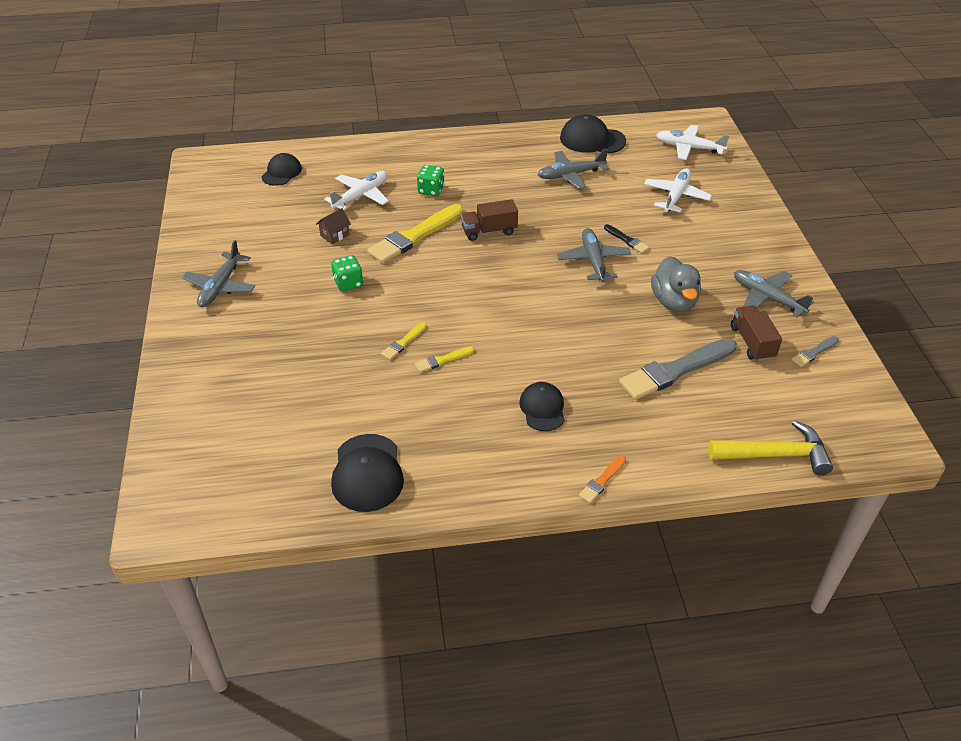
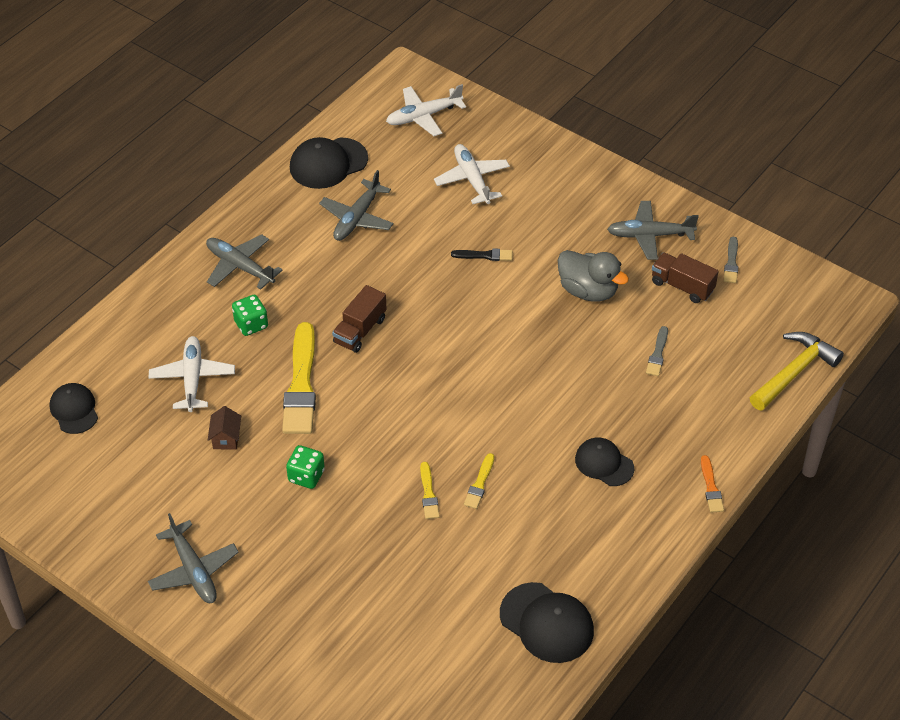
camera: 45 degrees left, 5 degrees up
grey plane [557,228,631,282] -> grey plane moved to [206,234,283,290]
grey brush [619,338,737,400] -> grey brush [646,326,668,376], size x0.47

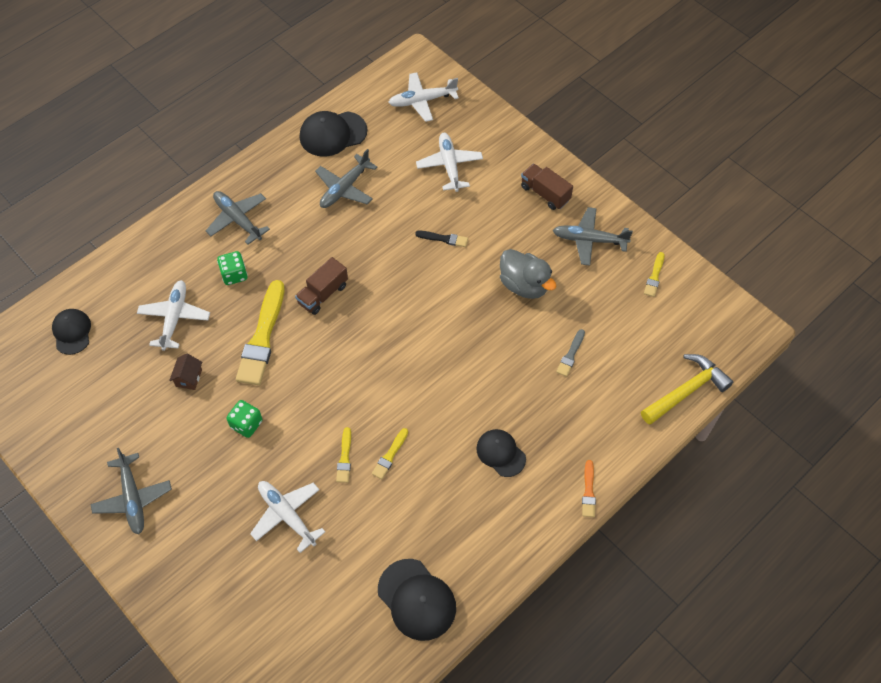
camera: 10 degrees right, 10 degrees up
brown truck [652,253,719,303] -> brown truck moved to [521,163,573,210]
grey brush [724,237,738,283] -> yellow brush [644,252,664,297]
none -> white plane [250,481,325,553]

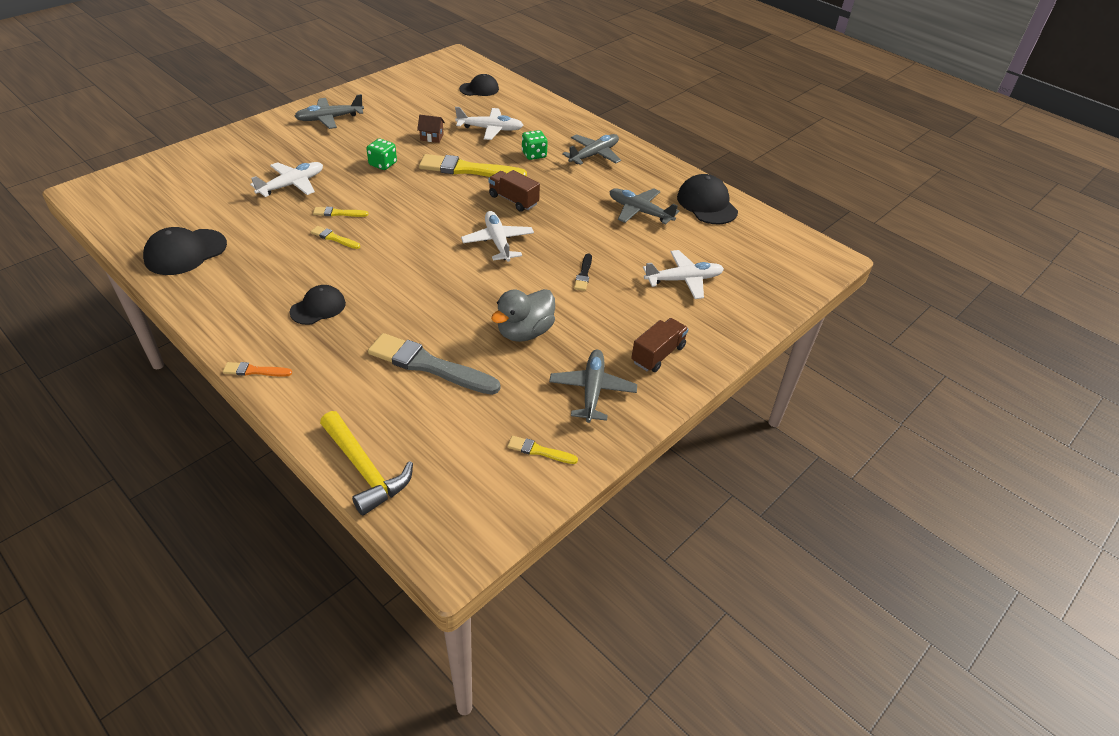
camera: 85 degrees right, 15 degrees down
white plane [388,72,459,122] -> white plane moved to [461,211,534,262]
grey brush [556,329,585,377] -> grey brush [368,333,500,395], size x2.15

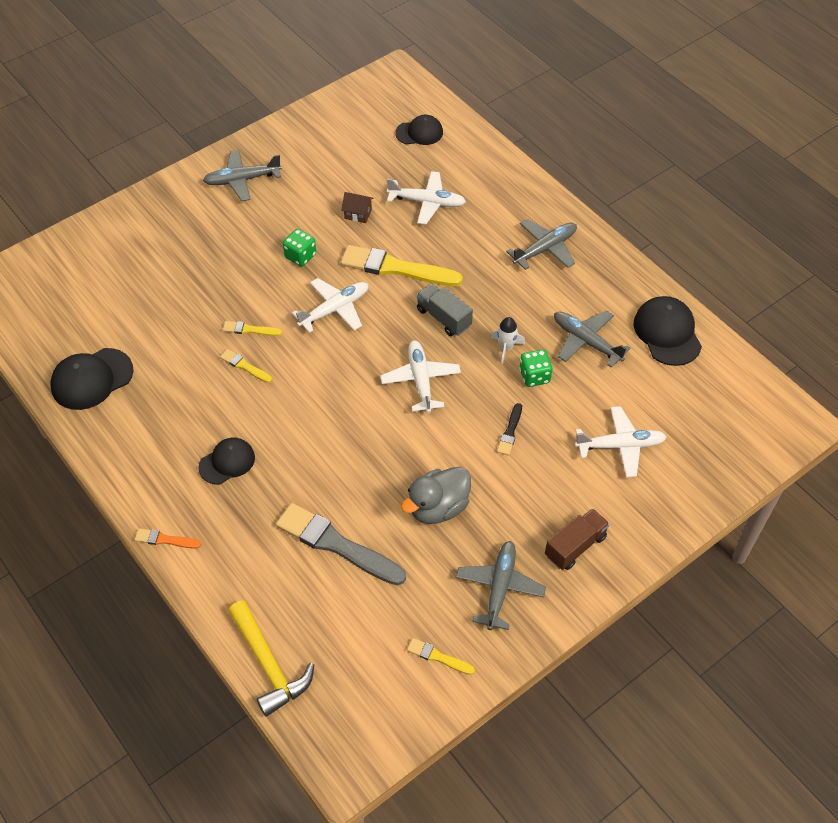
camera: 10 degrees right, 10 degrees up
white plane [250,162,323,197] -> white plane moved to [292,278,368,333]
brown truck [488,170,540,212] -> grey truck [416,283,473,336]
green dice [522,130,548,160] -> green dice moved to [519,350,552,387]
none -> white rocket [491,317,525,364]

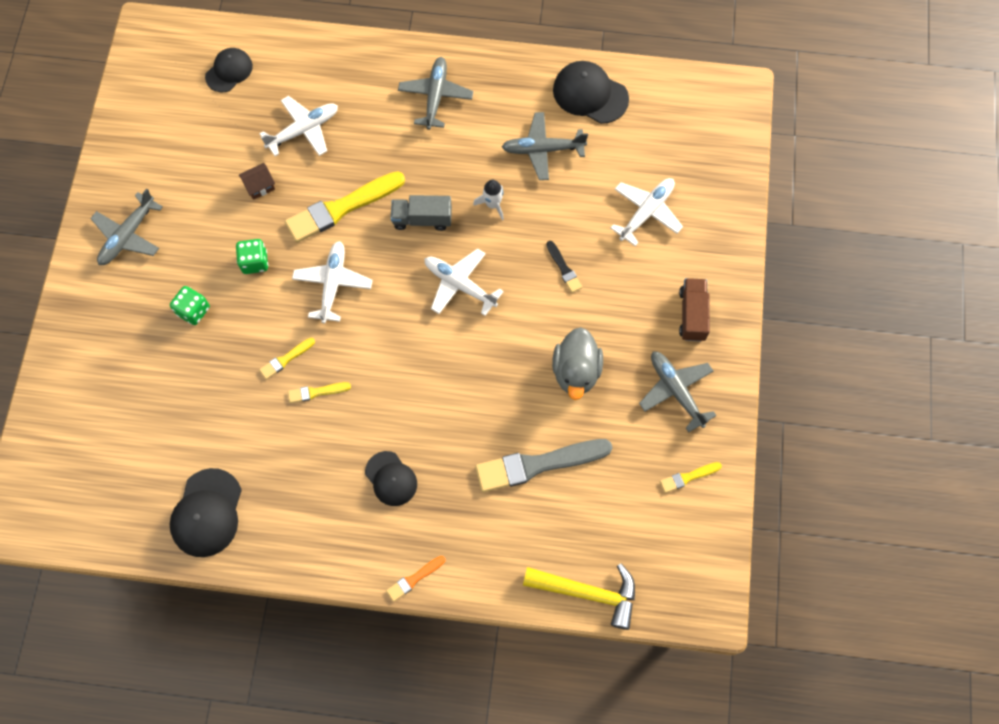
camera: 45 degrees left, 15 degrees up
black cap [198,438,255,484] -> black cap turned 135 degrees clockwise [365,451,417,506]
green dice [519,350,552,387] -> green dice moved to [170,286,210,325]

